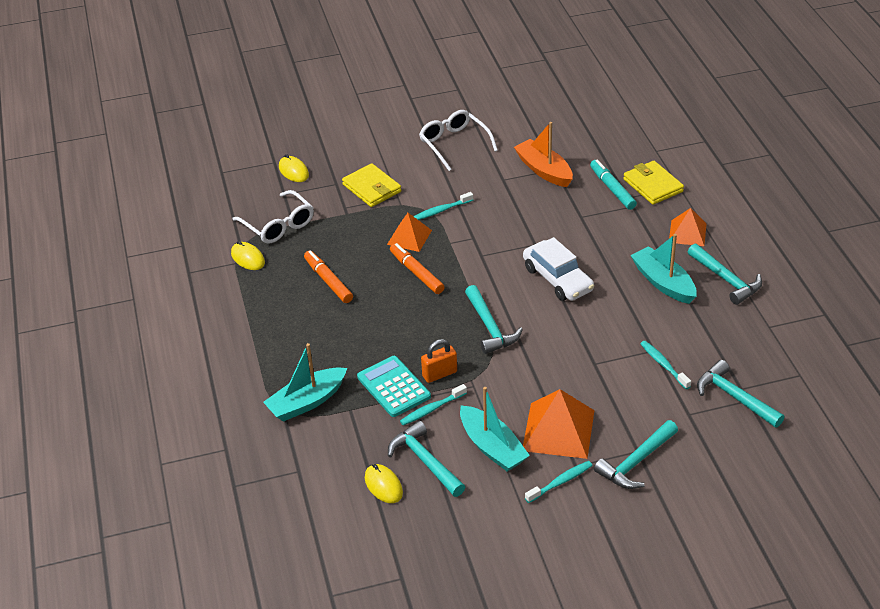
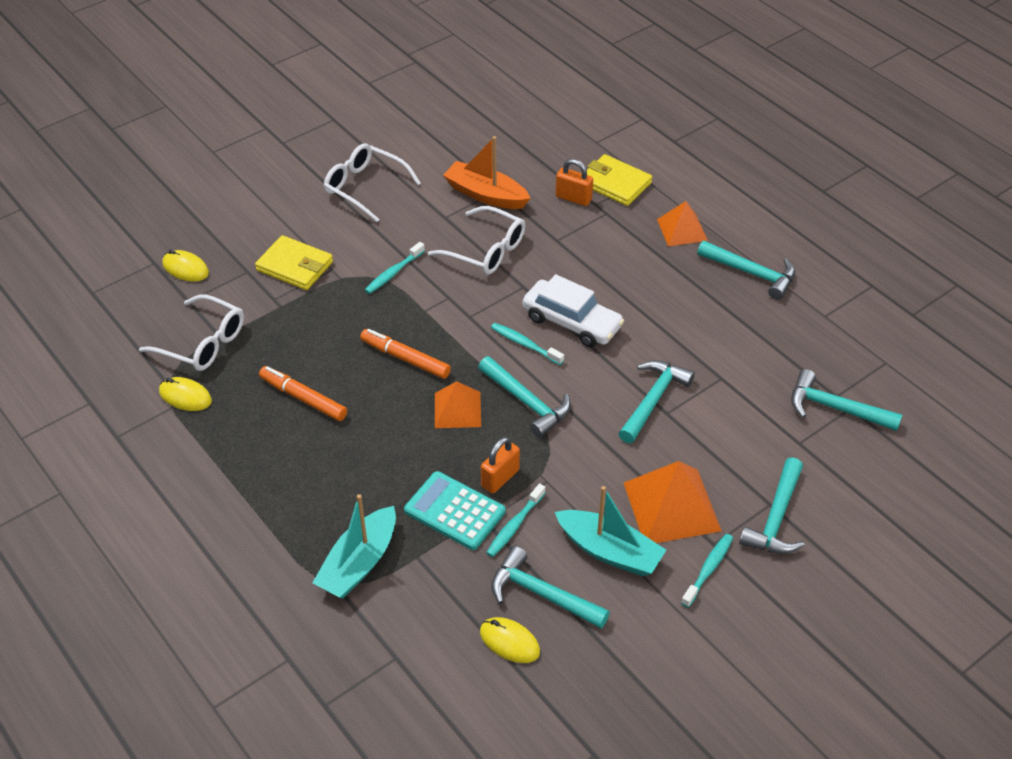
camera: 25 degrees left, 5 degrees up
orange pyramid [387,213,432,252] -> orange pyramid moved to [435,381,481,428]
turquoise marker [590,159,637,210] -> orange padlock [556,159,593,206]
turquoise boat [630,234,697,304] -> none
turquoise toothbrush [640,341,691,389] -> turquoise toothbrush moved to [491,323,564,365]
none -> white glasses [428,206,525,275]
none -> turquoise hammer [618,360,695,443]

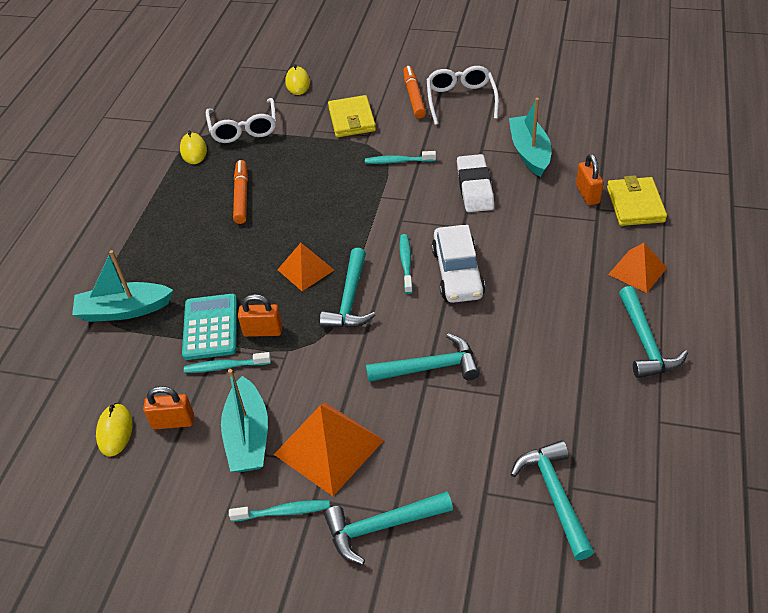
camera: 55 degrees right, 0 degrees up
orange marker [360,329,451,379] -> orange marker moved to [403,66,426,118]
white glasses [428,206,525,275] -> white eraser [457,154,494,212]
orange boat [443,136,531,209] -> turquoise boat [509,98,552,177]
turquoise hammer [491,546,610,628] -> orange padlock [143,386,194,429]

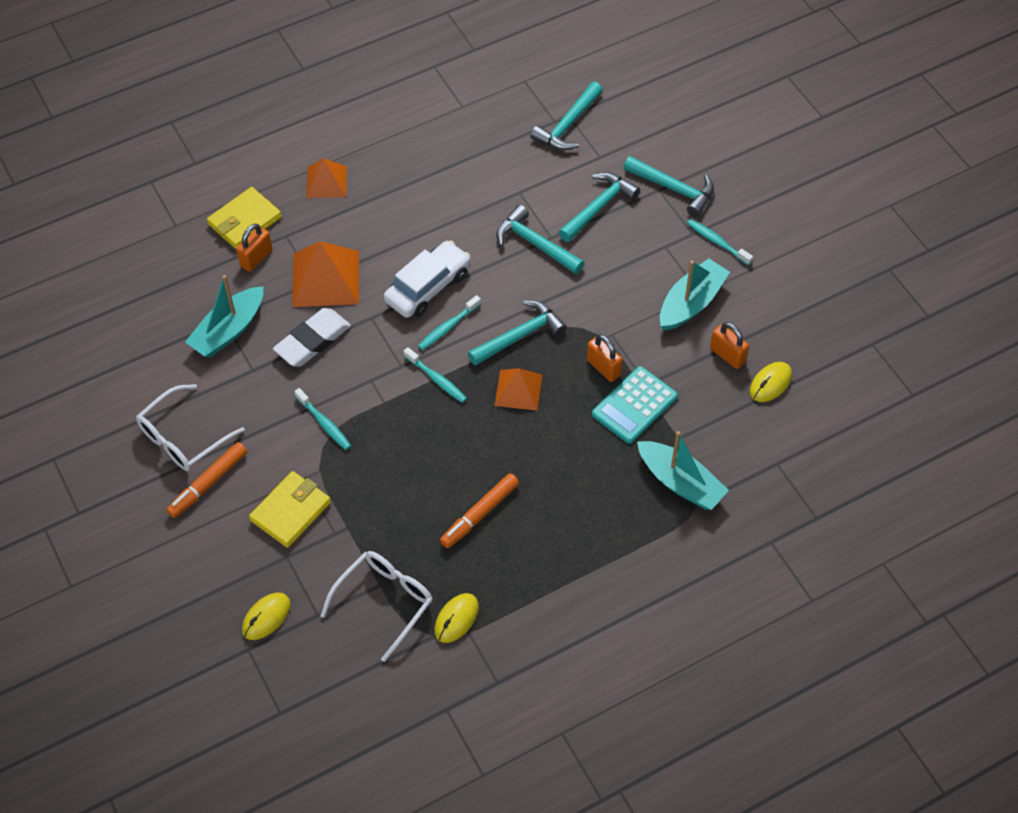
camera: 135 degrees left, 10 degrees up
turquoise toothbrush [184,352,271,373] -> turquoise toothbrush moved to [403,347,467,403]
orange pyramid [274,402,384,496] -> orange pyramid moved to [292,241,359,307]
turquoise hammer [619,286,688,378] -> turquoise hammer moved to [559,172,640,242]

